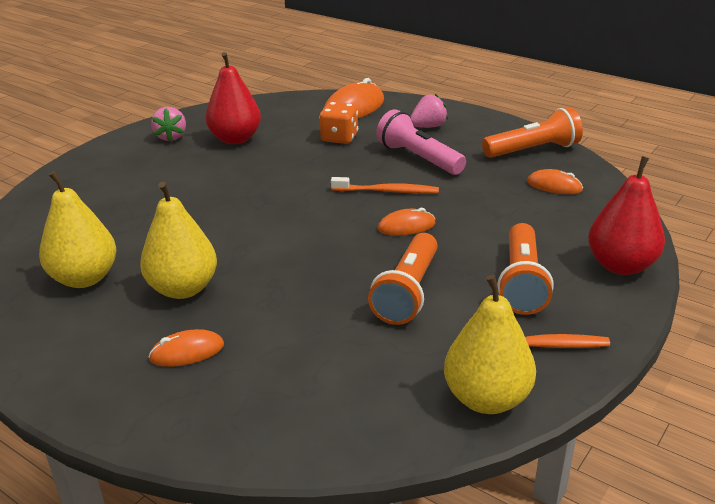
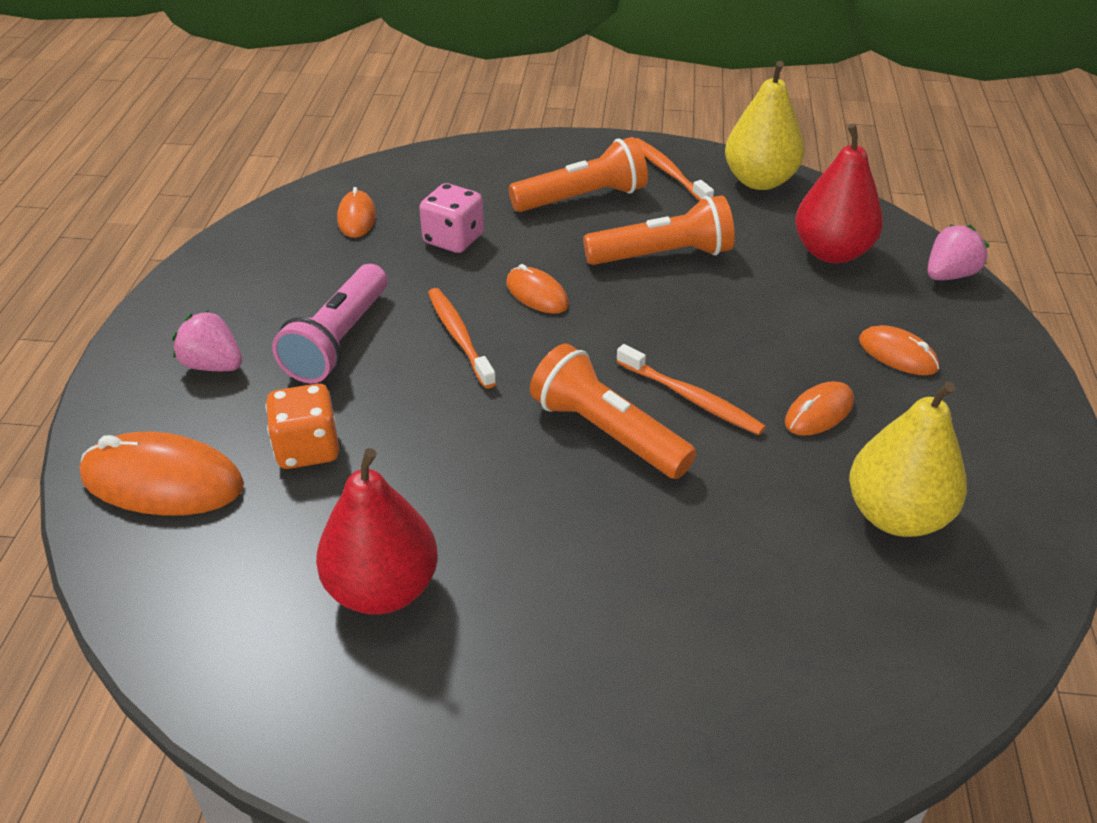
camera: 120 degrees left, 10 degrees up
yellow pear [140,182,217,299] -> orange mouse [785,381,854,436]
pink strawberry [151,107,186,142] -> pink strawberry moved to [928,224,990,280]
orange flashlight [482,107,583,158] -> orange flashlight moved to [530,344,696,479]
red pear [588,156,665,275] -> red pear moved to [795,124,883,264]
none -> pink dice [419,183,484,253]
none -> orange toothbrush [616,344,766,435]

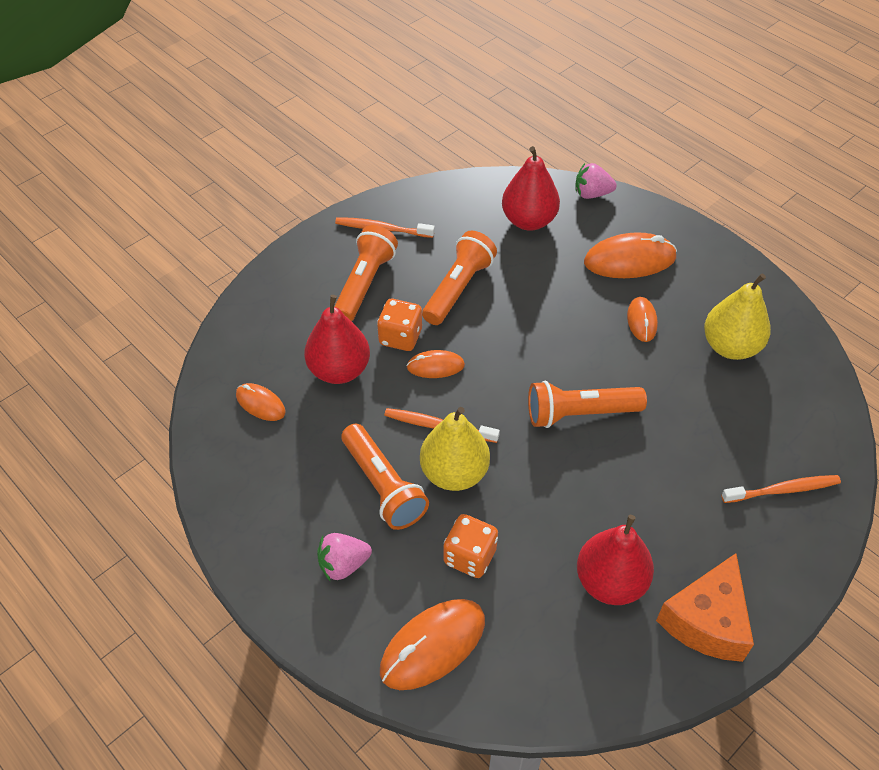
camera: 50 degrees left, 10 degrees up
pink flashlight [272,264,387,383] -> orange flashlight [342,424,429,530]
pink dice [419,183,484,253] -> red pear [304,295,370,384]
orange toothbrush [616,344,766,435] -> orange toothbrush moved to [722,475,841,503]
yellow pear [725,61,804,190] -> yellow pear moved to [420,407,490,491]
orange mouse [859,325,939,375] -> orange mouse [584,232,677,278], size x1.76
pink strawberry [928,224,990,280] -> pink strawberry turned 90 degrees counterclockwise [575,163,617,199]
none -> orange dice [377,299,422,351]
none -> orange cheese [656,553,754,662]

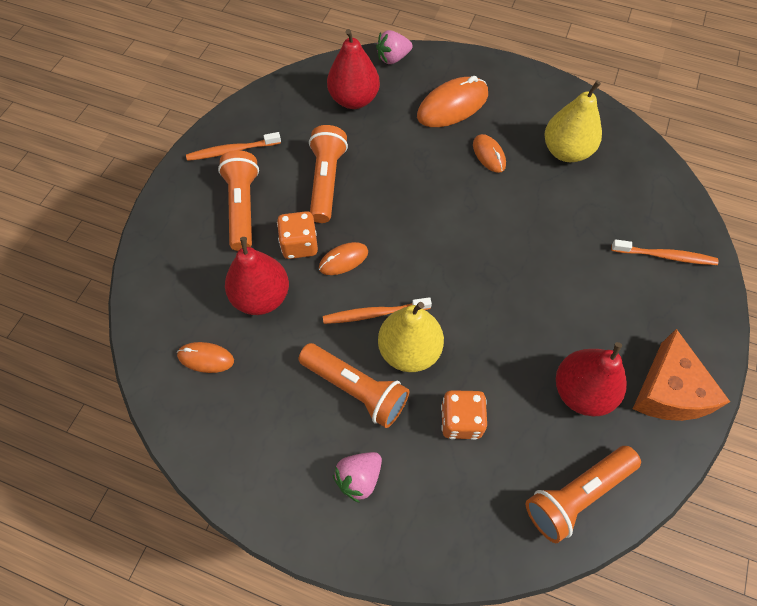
camera: 25 degrees left, 10 degrees up
orange mouse [380,599,485,690] -> none
orange flashlight [528,381,647,428] -> orange flashlight moved to [526,446,641,543]
orange toothbrush [722,475,841,503] -> orange toothbrush turned 45 degrees clockwise [611,239,719,265]

